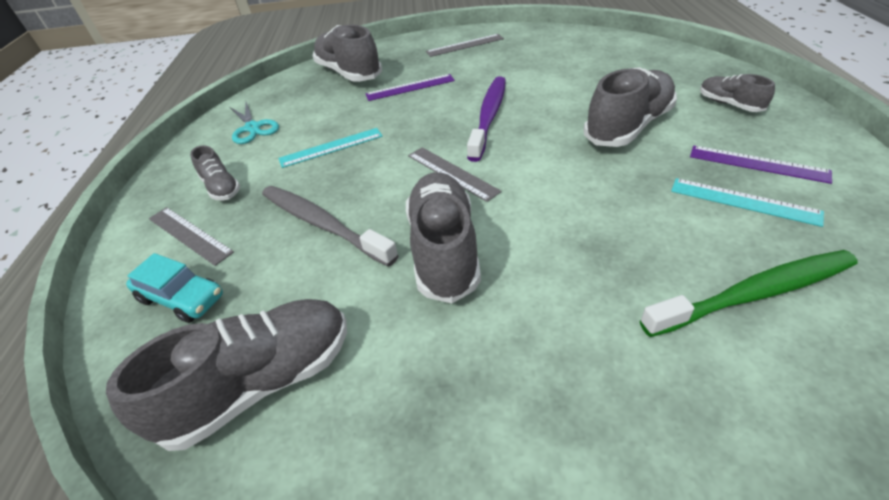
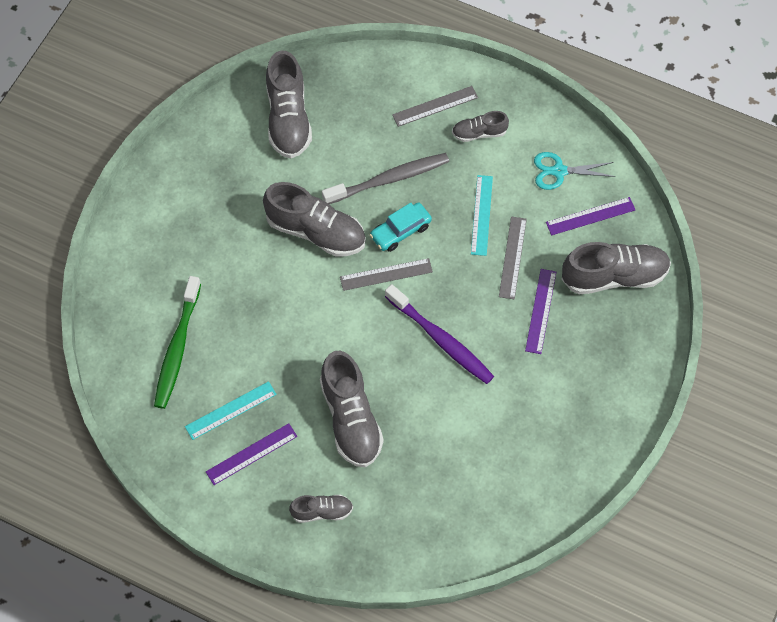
camera: 115 degrees right, 20 degrees up
turquoise car [126,253,223,323] -> turquoise car moved to [370,203,432,252]
grey ruler [426,34,504,57] -> grey ruler moved to [499,217,527,299]
none -> purple ruler [546,197,635,235]

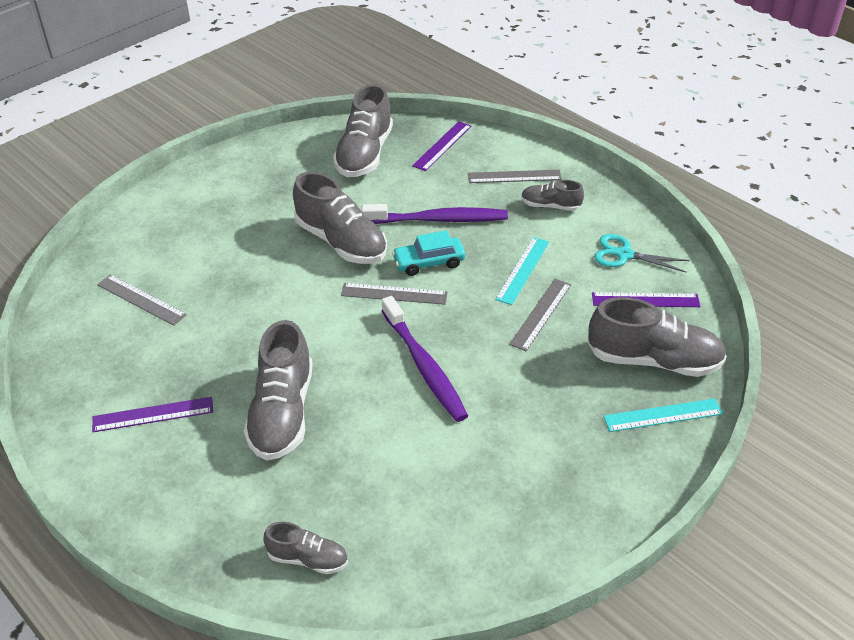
camera: 20 degrees right, 20 degrees down
green toothbrush [154,276,201,409] -> grey ruler [97,274,187,326]
turquoise ruler [185,381,277,440] -> turquoise ruler moved to [603,398,723,432]
grey shoe [289,495,353,523] -> grey shoe moved to [263,522,348,574]
grey toothbrush [322,153,449,204] -> purple toothbrush [361,204,508,224]
purple ruler [525,269,556,354] -> purple ruler moved to [412,121,471,171]

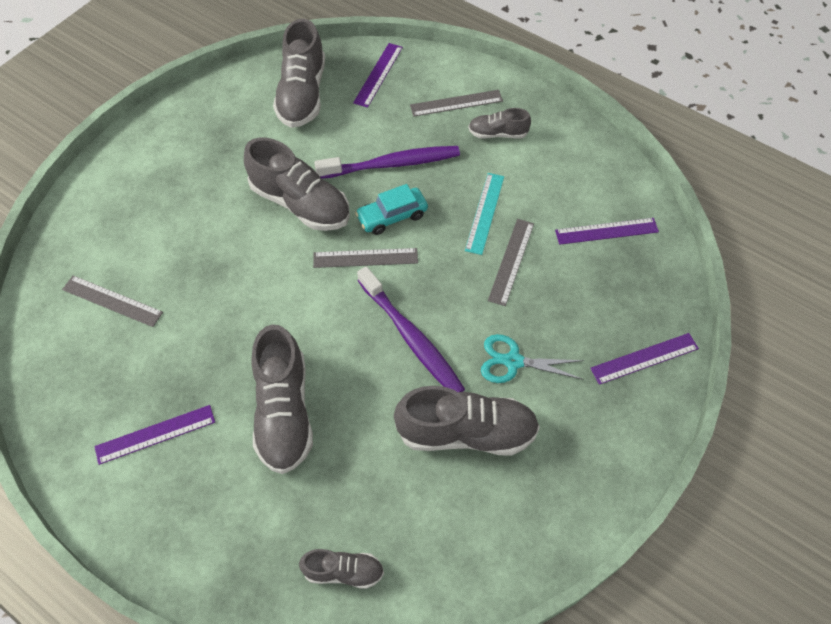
camera: 10 degrees left, 15 degrees up
grey shoe [587,297,727,377] -> grey shoe moved to [394,386,540,456]
turquoise scissors [594,234,689,273] -> turquoise scissors moved to [481,334,584,383]
turquoise ruler [603,398,723,432] -> purple ruler [590,333,699,385]

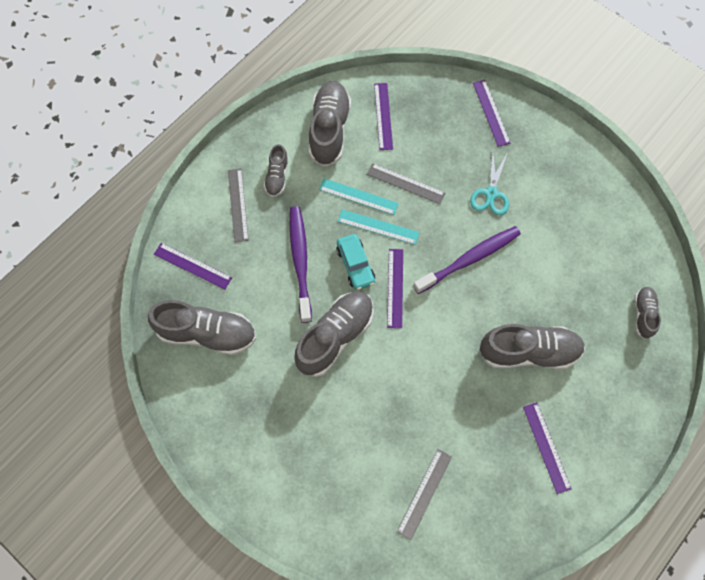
camera: 85 degrees left, 10 degrees up
grey ruler [313,248,418,268] -> purple ruler [387,249,403,328]
grey shoe [394,386,540,456] -> grey shoe moved to [309,81,351,167]
none -> turquoise ruler [338,209,420,245]

